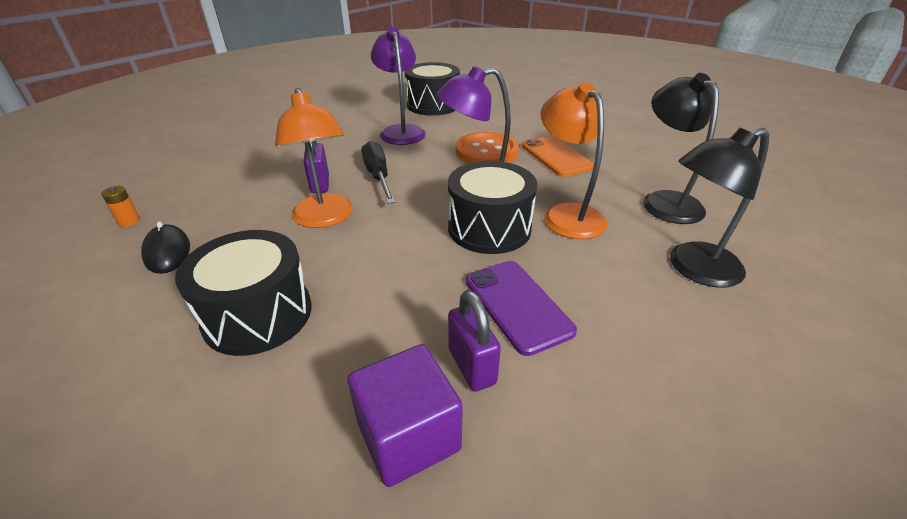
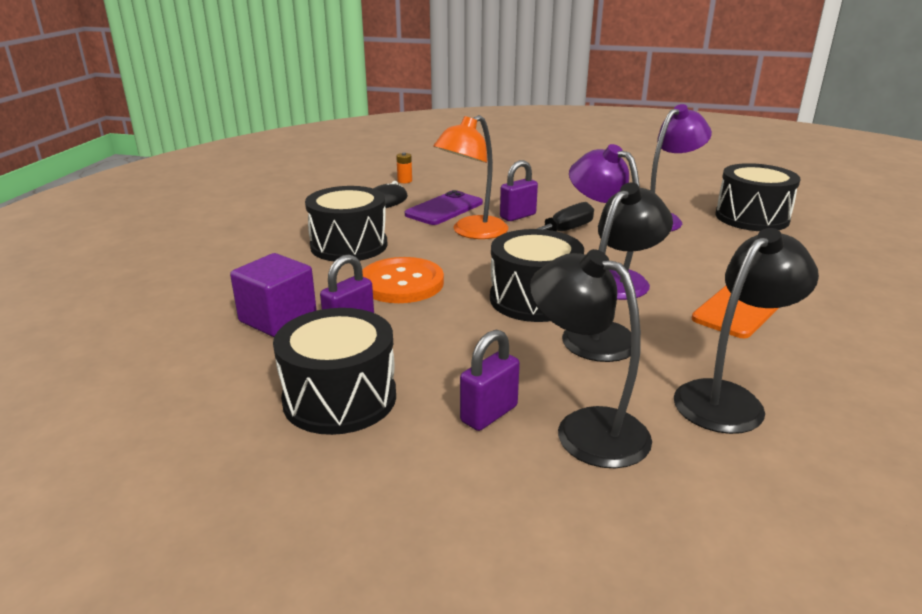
camera: 65 degrees right, 10 degrees down
orange button [456,132,519,163] -> orange button moved to [362,257,444,303]
purple phone [466,261,577,356] -> purple phone moved to [405,190,483,225]
orange lamp [540,82,607,239] -> black lamp [562,183,673,362]
none -> black drum [273,308,396,435]
none -> purple padlock [460,329,520,431]

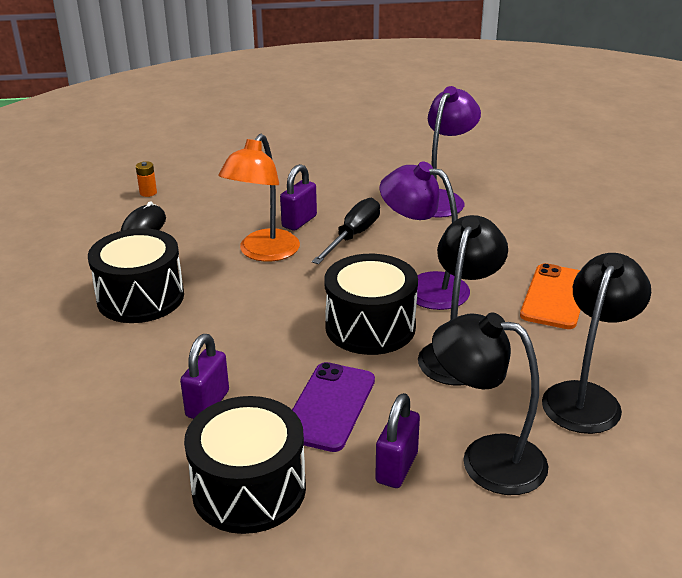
camera: 20 degrees left, 5 degrees up
purple cube [230,253,317,337] -> none
orange button [362,257,444,303] -> none
purple phone [405,190,483,225] -> purple phone moved to [292,362,375,452]
black drum [716,163,801,231] -> none

